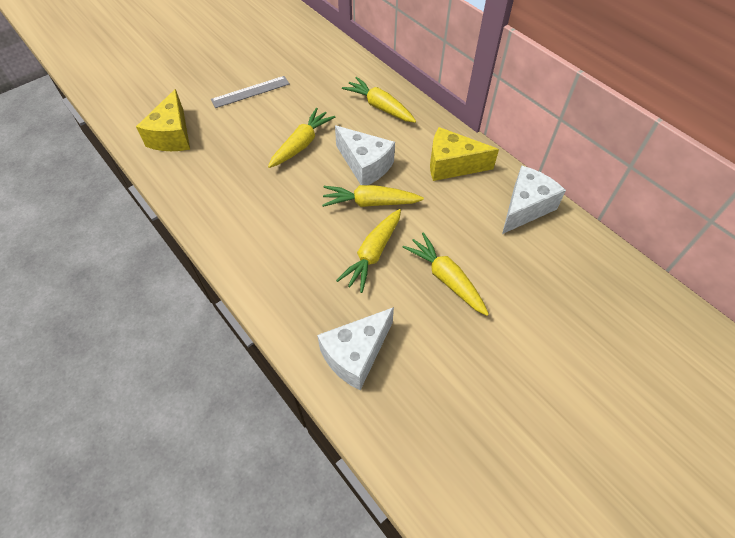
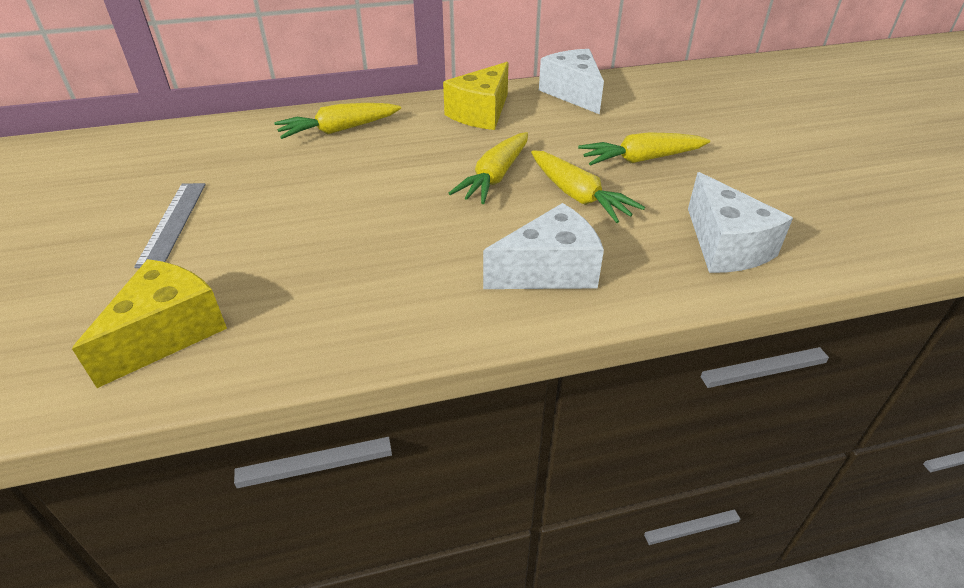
camera: 65 degrees left, 15 degrees down
yellow cheese [136,89,190,151] -> yellow cheese turned 90 degrees counterclockwise [72,259,227,388]
yellow carrot [268,108,335,168] -> none
white cheese [335,126,395,185] -> white cheese moved to [483,203,604,289]

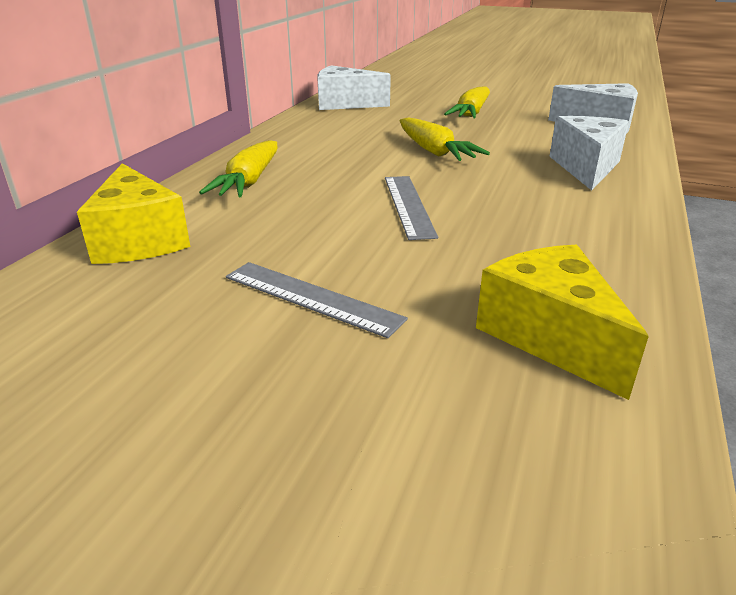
camera: 55 degrees left, 10 degrees down
yellow cheese [443,62,509,130] -> yellow cheese moved to [77,163,190,264]
yellow carrot [531,150,645,223] -> none
none -> grey ruler [385,176,438,240]

